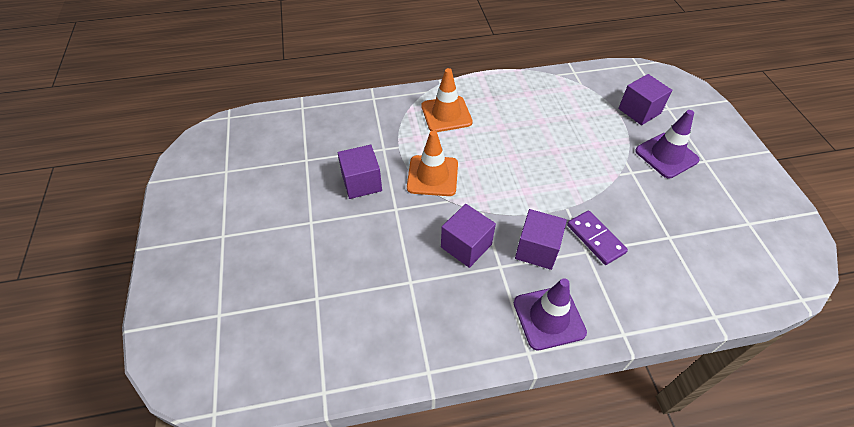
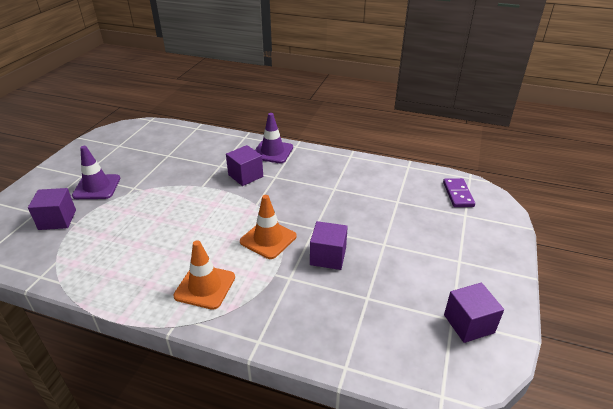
camera: 150 degrees left, 15 degrees down
purple cube [441,204,496,268] -> purple cube moved to [444,283,504,343]
purple domino [567,210,628,265] -> purple domino moved to [443,178,475,207]

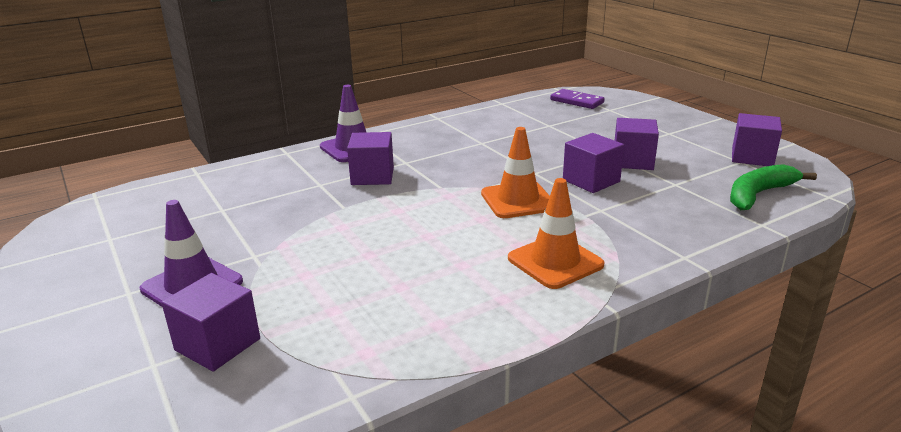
camera: 50 degrees left, 10 degrees down
none -> purple cube [614,118,659,170]
none -> green banana [730,164,817,210]

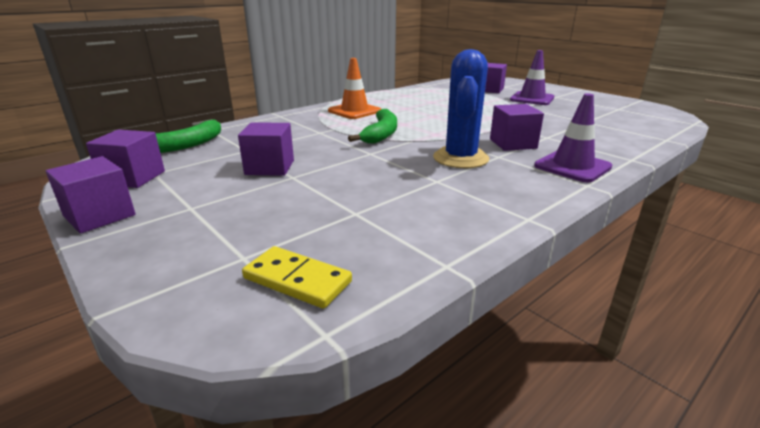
camera: 170 degrees right, 0 degrees up
orange traffic cone [481,127,550,218] -> green banana [348,109,397,144]
purple domino [550,89,605,109] -> yellow domino [242,246,352,309]
purple cube [563,133,624,193] -> purple cube moved to [46,156,136,234]
none -> blue cactus [433,49,490,168]

